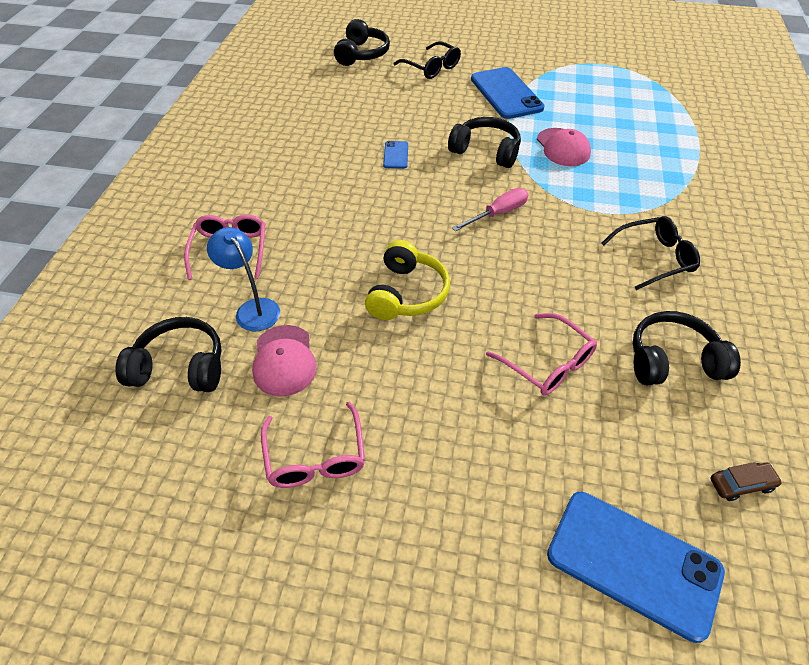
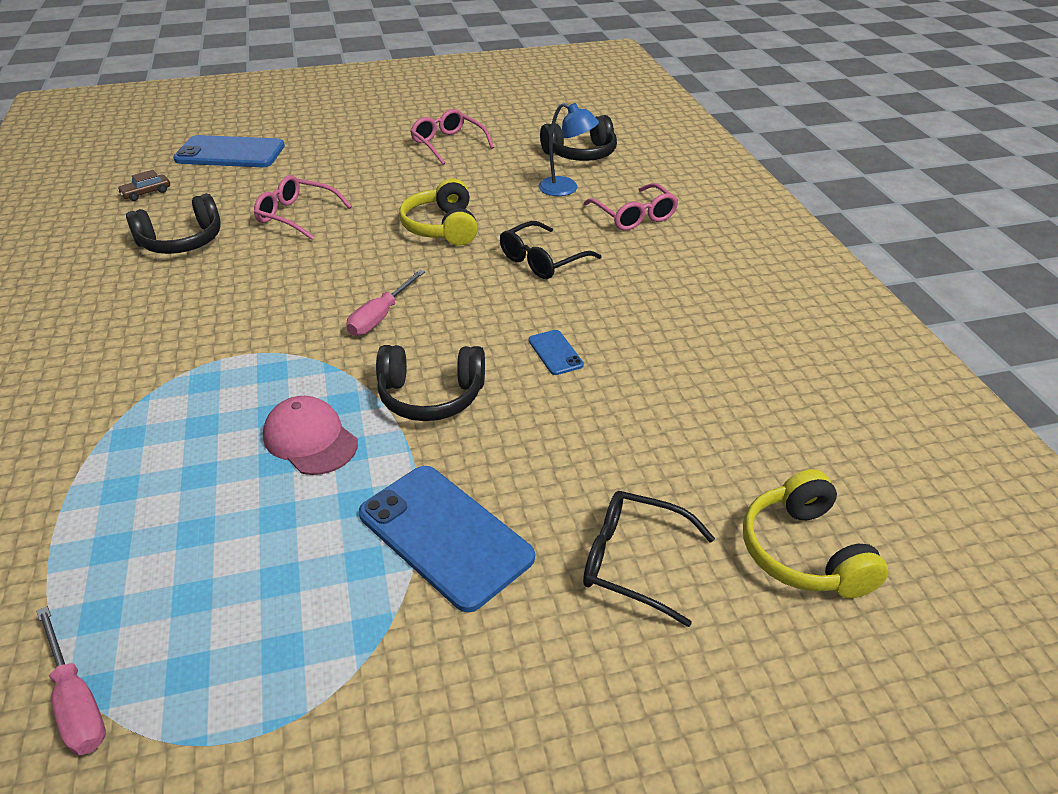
camera: 155 degrees right, 10 degrees down
pink cap [252,325,317,396] -> none
black headphones [334,19,390,66] -> yellow headphones [743,469,889,598]
black glasses [601,216,700,290] -> black glasses moved to [500,221,601,279]
none -> pink screwdriver [36,606,106,755]

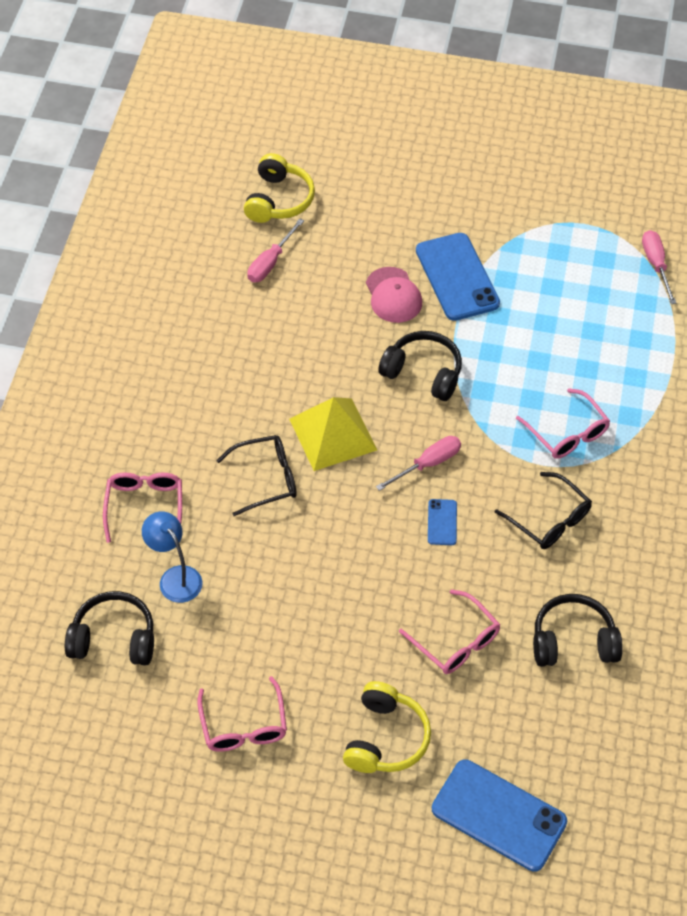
camera: 155 degrees left, 15 degrees up
brown car [117,170,170,201] -> none
pink cap [263,396,358,475] -> pink cap moved to [366,267,422,323]
yellow headphones [399,178,478,246] -> yellow headphones moved to [343,681,431,773]
blue phone [528,330,584,375] -> blue phone moved to [428,499,457,545]
black glasses [583,491,715,627] -> black glasses moved to [494,472,592,549]
none -> pink screwdriver [247,219,304,282]
none -> yellow pyramid [289,397,377,471]
none -> pink glasses [516,388,610,459]

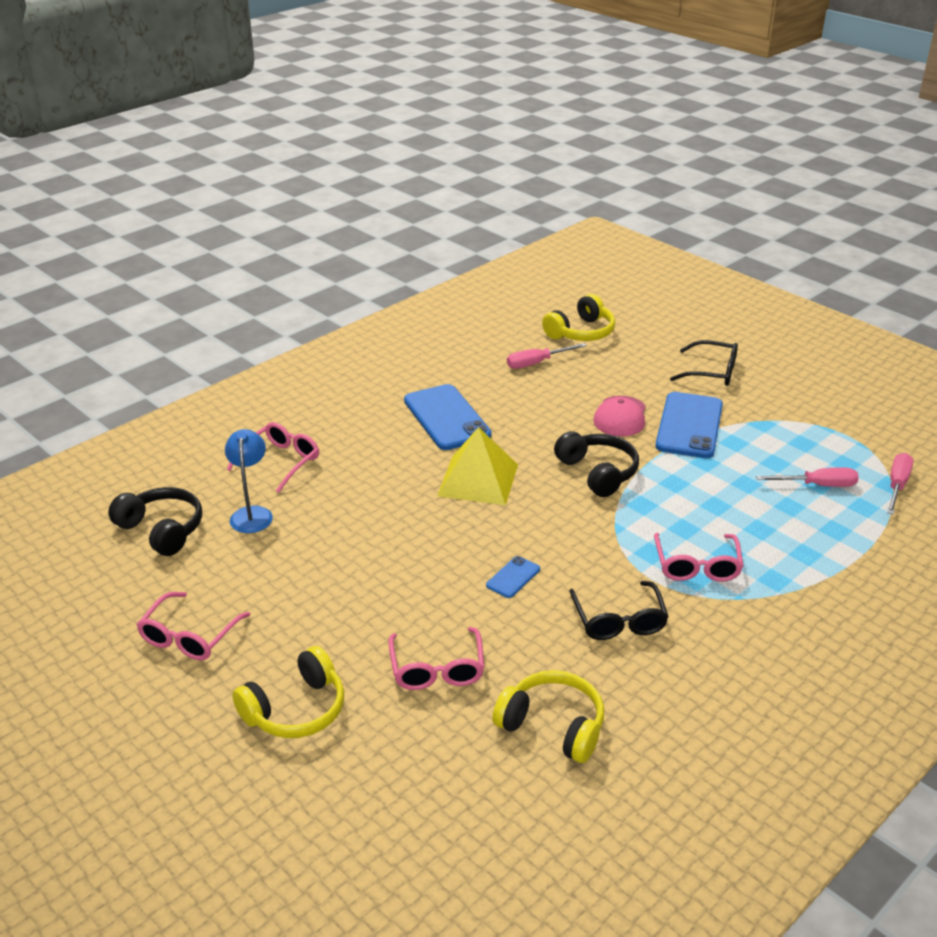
camera: 35 degrees right, 20 degrees down
black glasses [216,435,297,516] -> black glasses moved to [670,340,738,386]
pink screwdriver [376,436,461,491] -> pink screwdriver moved to [756,468,859,487]
blue phone [432,759,567,872] -> blue phone moved to [404,384,492,450]
black headphones [533,594,623,667] -> yellow headphones [492,670,604,763]

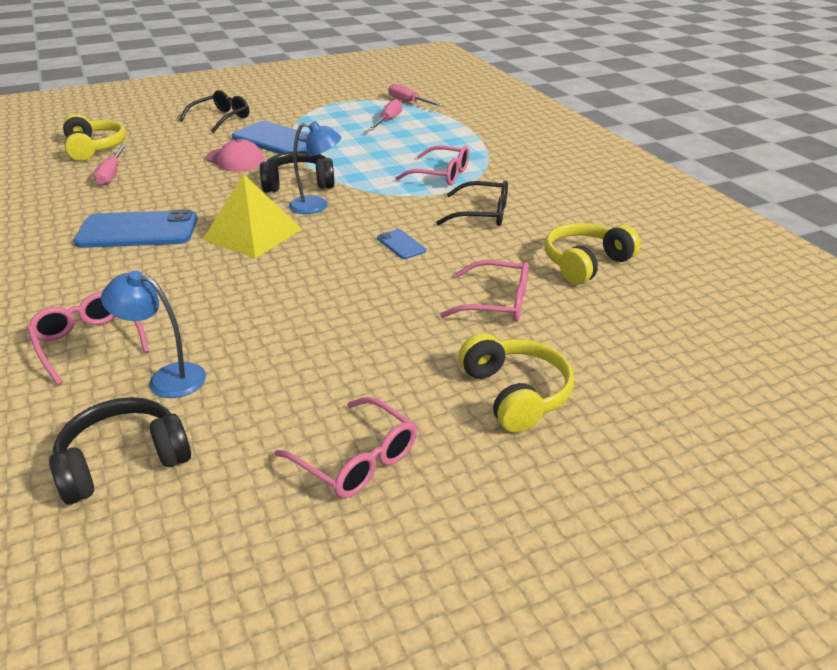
camera: 70 degrees left, 0 degrees up
none -> blue lamp [289,121,342,214]

